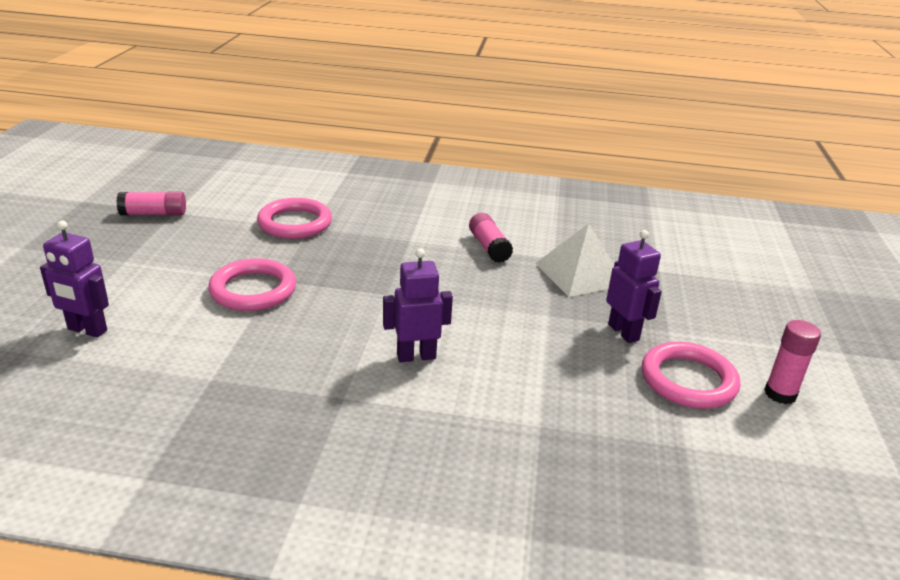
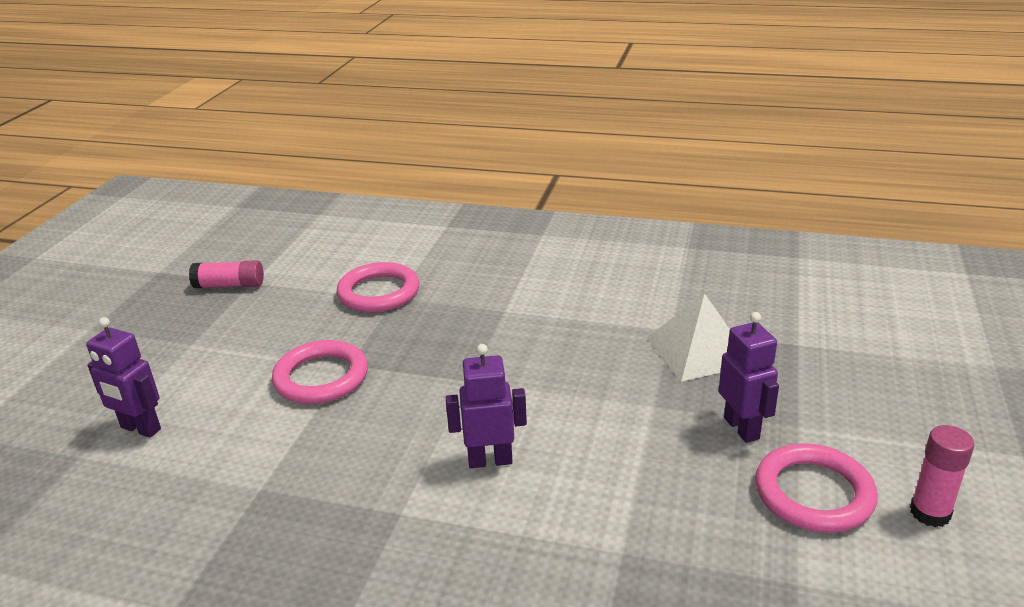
camera: 10 degrees right, 0 degrees up
pink glue stick [469,213,513,263] -> none

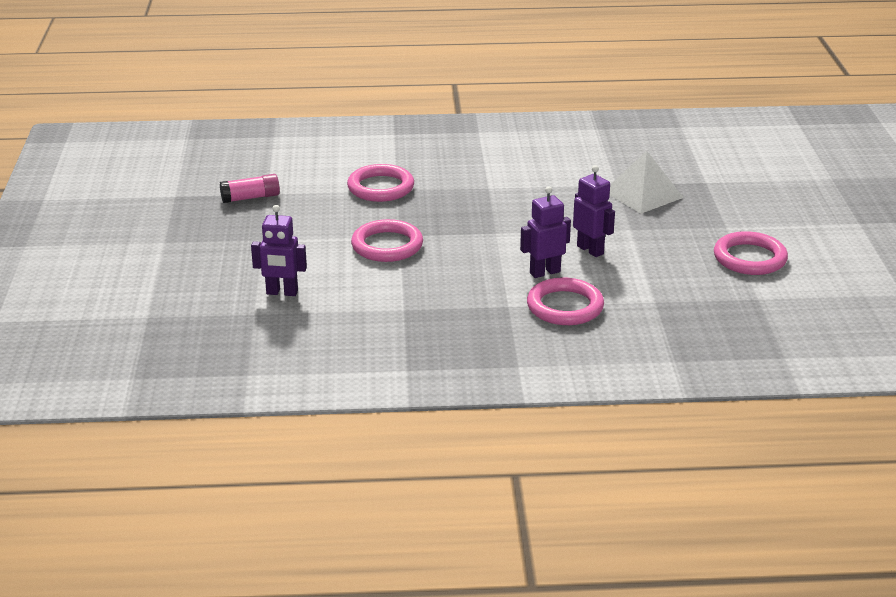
camera: 20 degrees left, 0 degrees up
purple robot [719,312,779,443] -> purple robot moved to [573,165,615,257]
pink glue stick [910,425,975,527] -> none
none -> pink ring [527,277,604,325]

